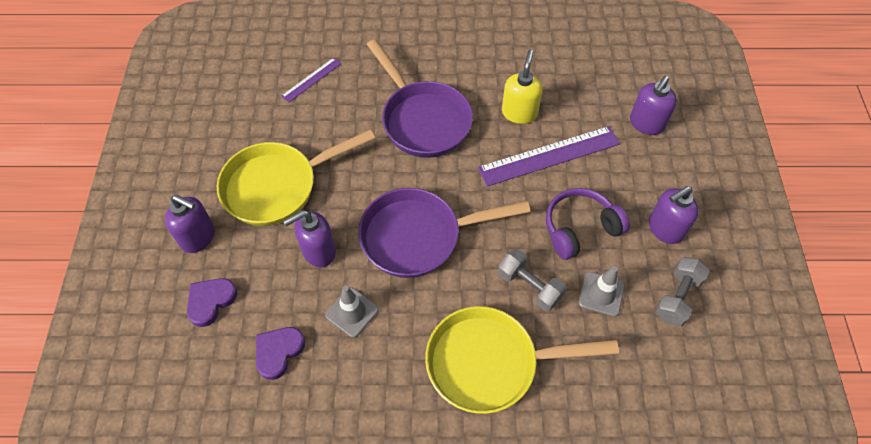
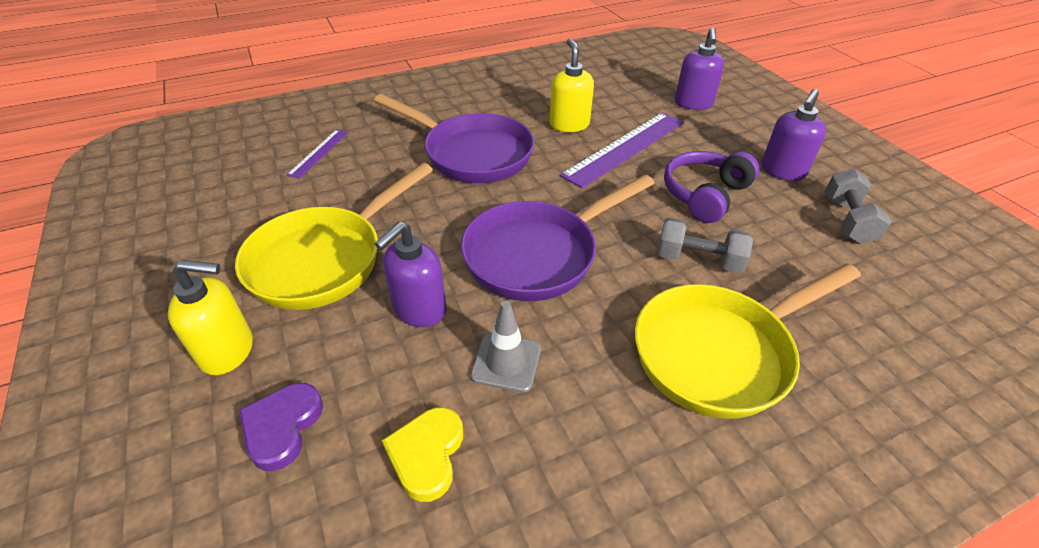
camera: 25 degrees left, 15 degrees down
purple soap dispenser [165,195,215,253] -> yellow soap dispenser [168,260,253,375]
purple heart [256,327,305,380] -> yellow heart [382,407,463,502]
grey traffic cone [579,266,625,317] -> none

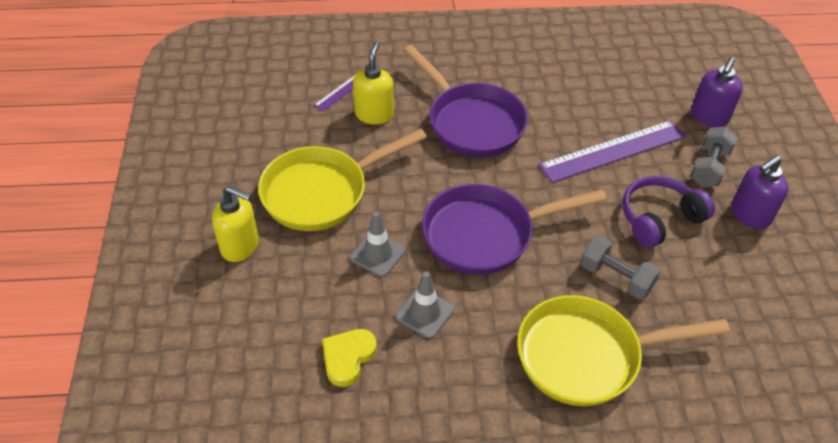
camera: 20 degrees right, 5 degrees up
purple heart [239,383,323,471] -> none
purple soap dispenser [375,221,447,327] -> grey traffic cone [350,212,406,277]
yellow soap dispenser [550,38,594,132] -> yellow soap dispenser moved to [353,41,394,124]
grey dumbbell [825,169,892,244] -> grey dumbbell moved to [690,127,738,187]

